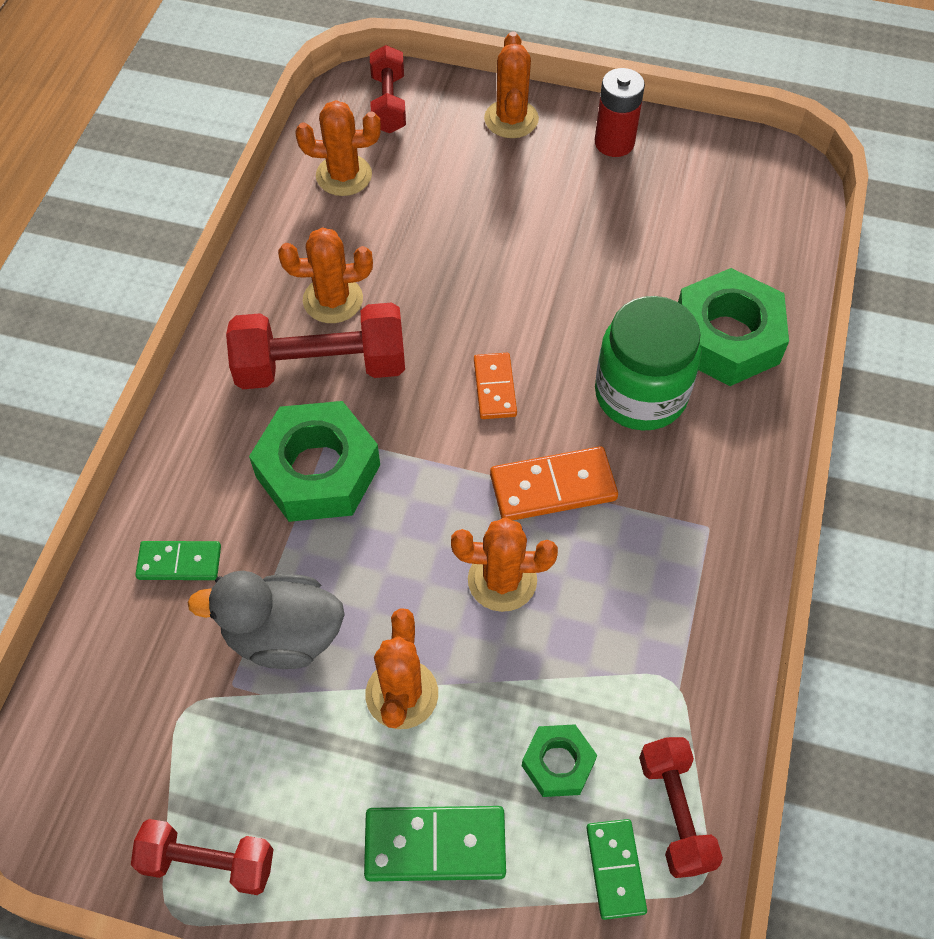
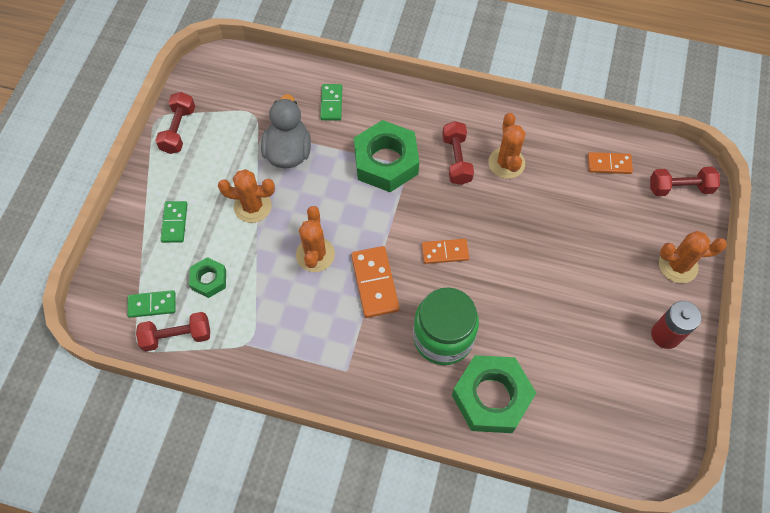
camera: 90 degrees right, 5 degrees up
red dumbbell [226,302,405,389] -> red dumbbell [442,121,474,185], size x0.61
orange cactus [295,100,381,196] -> orange domino [588,152,633,174]
green domino [364,806,506,881] -> green domino [160,201,187,243], size x0.65

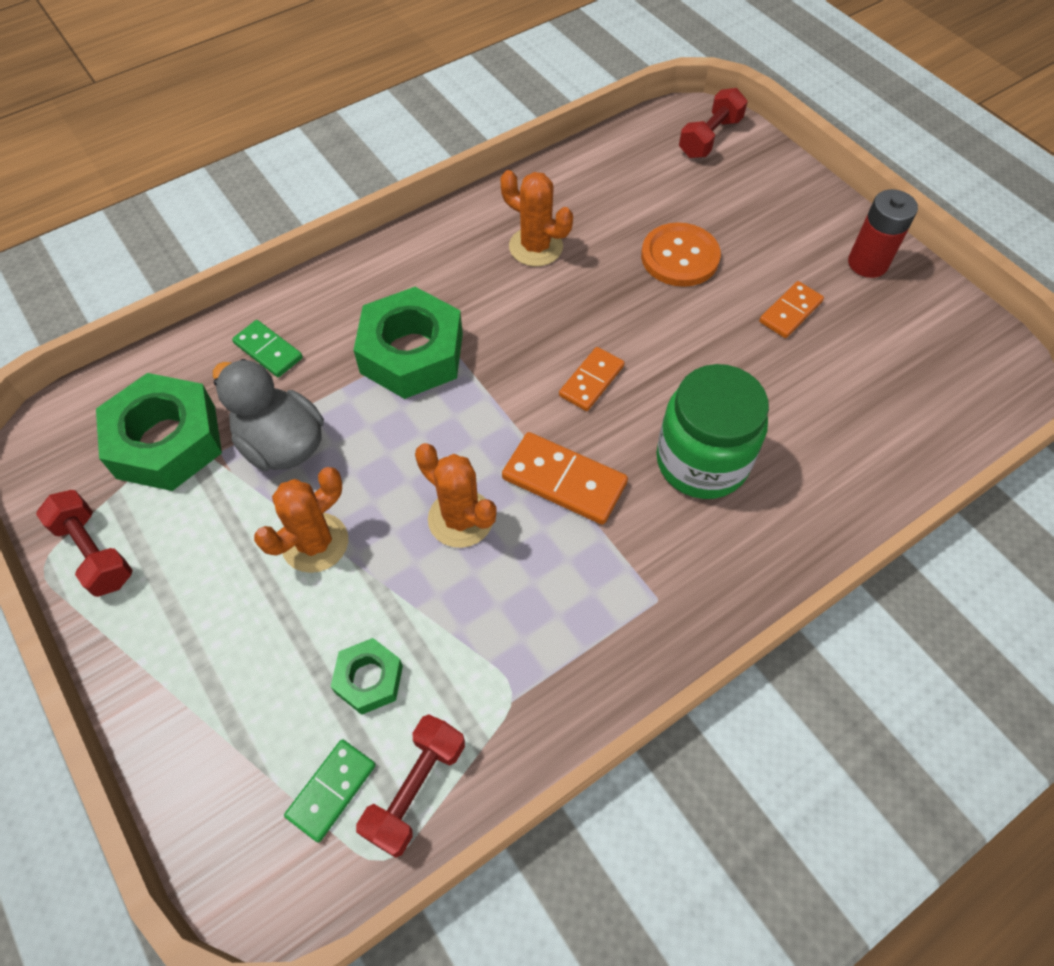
camera: 50 degrees left, 5 degrees down
green domino [160,201,187,243] -> none
red dumbbell [442,121,474,185] -> none
green nut [452,355,536,433] -> green nut moved to [96,373,222,491]
orange domino [588,152,633,174] -> orange domino moved to [759,281,824,338]
orange cactus [659,231,727,283] -> none
none -> orange button [641,222,721,287]

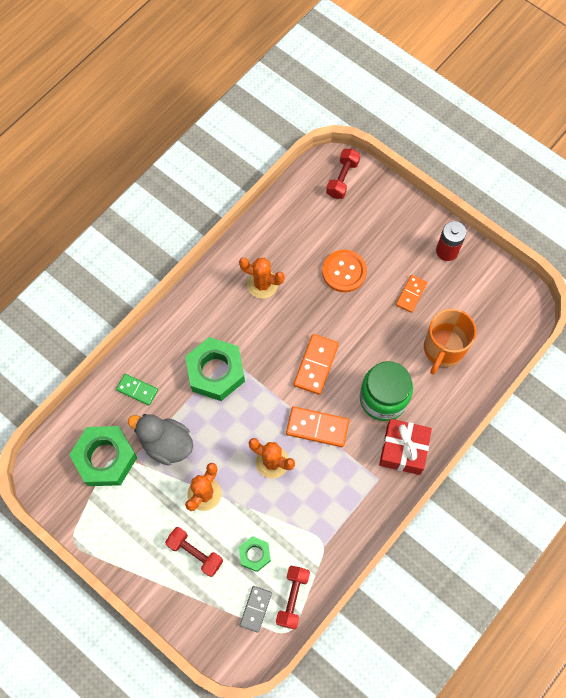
camera: 15 degrees left, 10 degrees up
red dumbbell [36,490,133,597] -> red dumbbell moved to [165,527,223,577]
green domino [284,739,376,843] -> grey domino [240,586,272,633]
orange domino [559,347,624,411] -> orange domino [294,334,339,395], size x1.53
none -> red gift [379,419,432,475]
none -> orange mug [424,309,477,375]

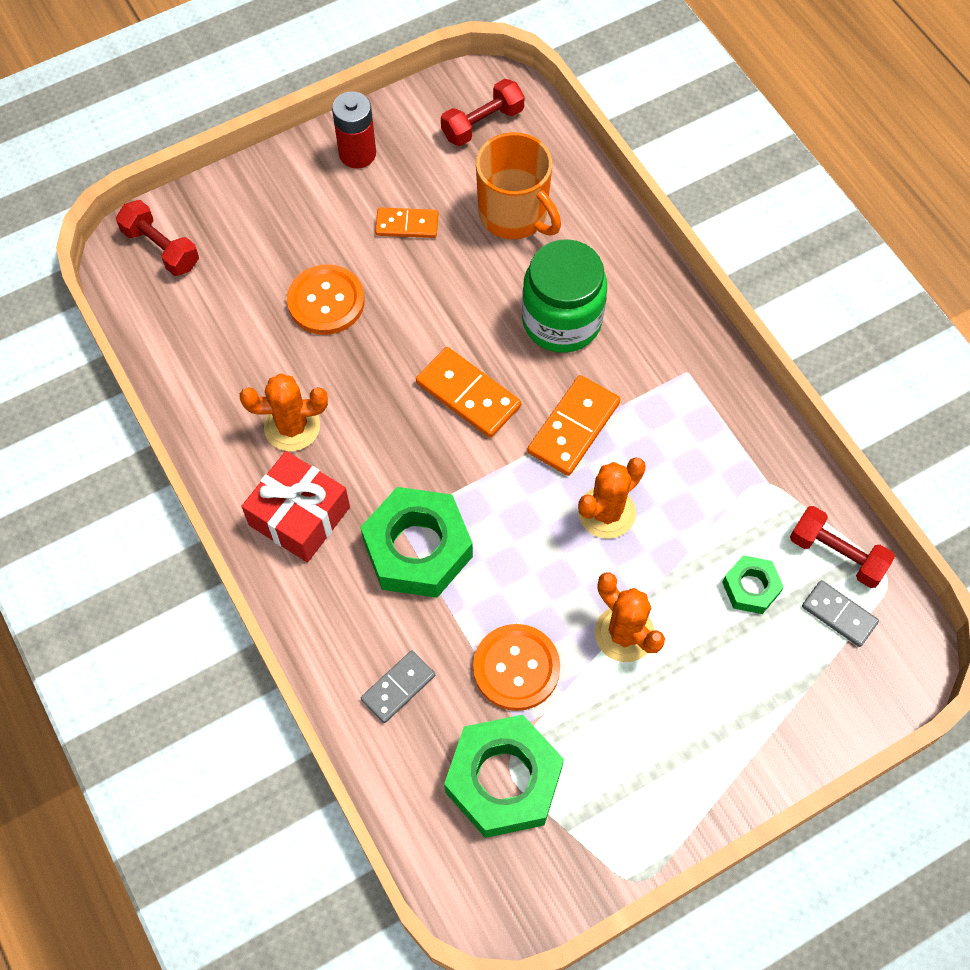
camera: 70 degrees left, 5 degrees down
green domino [116,374,158,406] -> grey domino [361,651,435,723]
grey duck [128,414,193,465] -> orange button [473,624,560,711]
red dumbbell [165,527,223,577] -> red dumbbell moved to [441,79,525,146]
orange cactus [239,258,285,299] -> orange cactus turned 45 degrees clockwise [240,373,328,451]
red gift [379,419,432,475] -> red gift moved to [241,451,350,562]
orange domino [396,275,427,313] -> orange domino turned 45 degrees counterclockwise [375,207,438,238]

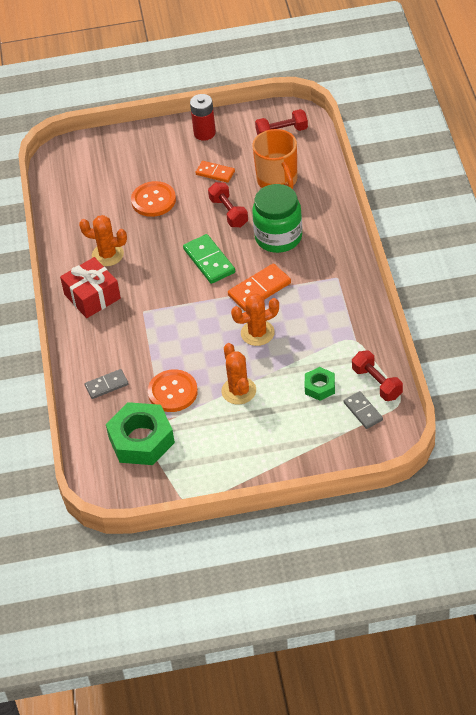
camera: 25 degrees right, 15 degrees down
red dumbbell [116,200,199,276] -> red dumbbell moved to [208,182,248,227]
green nut [361,487,473,598] -> none
orange domino [416,347,521,438] -> green domino [183,234,235,284]

